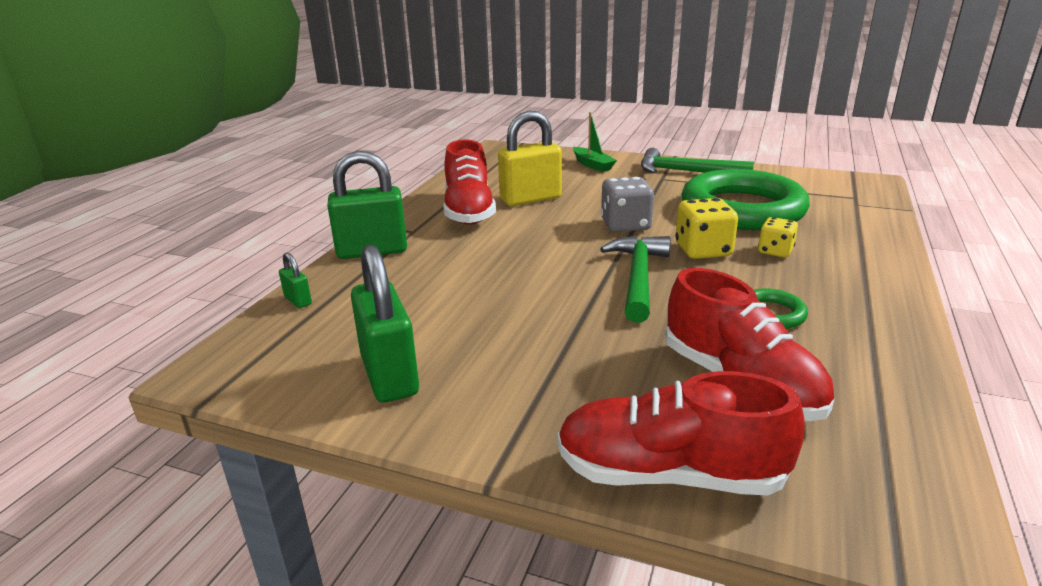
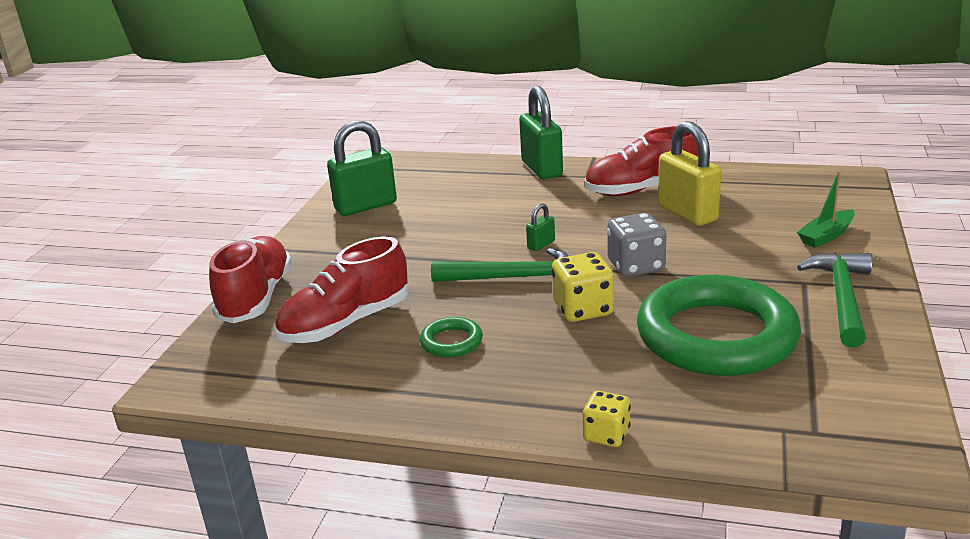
camera: 85 degrees right, 0 degrees up
green padlock [279,253,312,308] -> green padlock moved to [526,203,555,251]
yellow dice [758,217,798,258] -> yellow dice moved to [582,391,631,447]

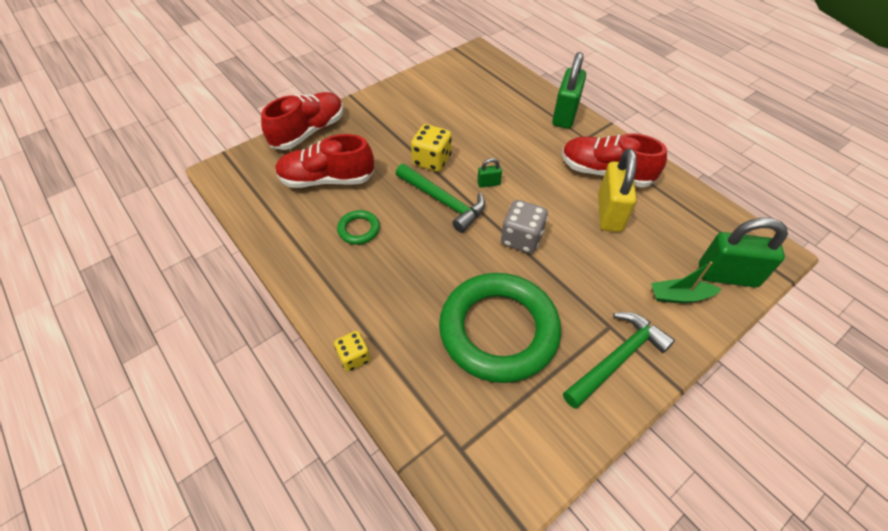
camera: 35 degrees right, 25 degrees up
green padlock [327,121,397,216] -> green padlock moved to [699,218,788,287]
yellow dice [552,252,614,322] -> yellow dice moved to [411,124,452,172]

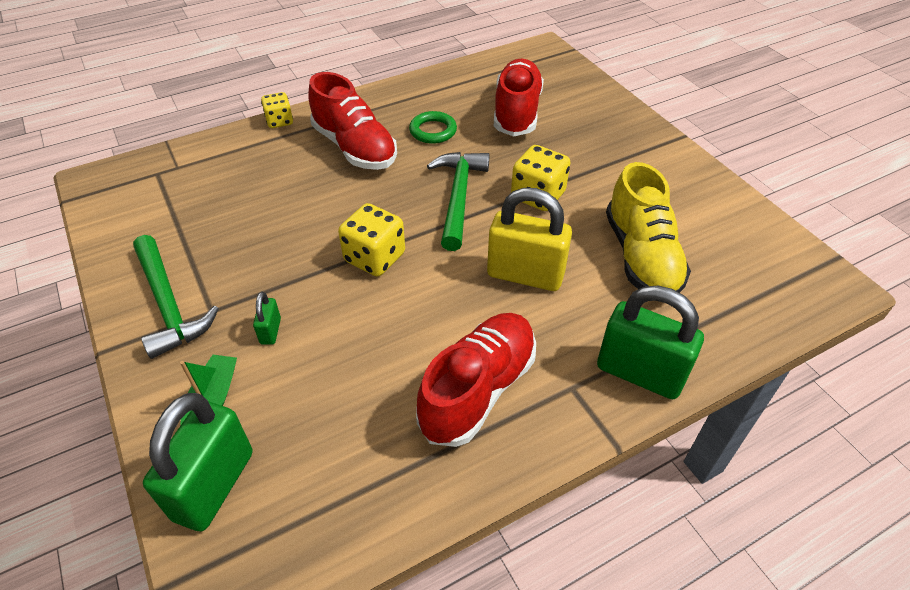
camera: 100 degrees right, 5 degrees down
red shoe [261,92,343,150] -> red shoe moved to [309,72,397,170]
green hammer [396,164,485,233] -> green hammer turned 135 degrees clockwise [427,152,489,251]
green ring [439,273,561,383] -> none
green padlock [477,158,502,188] -> green padlock moved to [253,292,281,345]
grey dice [501,200,548,254] -> yellow dice [338,203,405,277]
yellow padlock [598,148,637,232] -> yellow padlock moved to [487,188,572,291]
none -> yellow shoe [606,162,691,293]

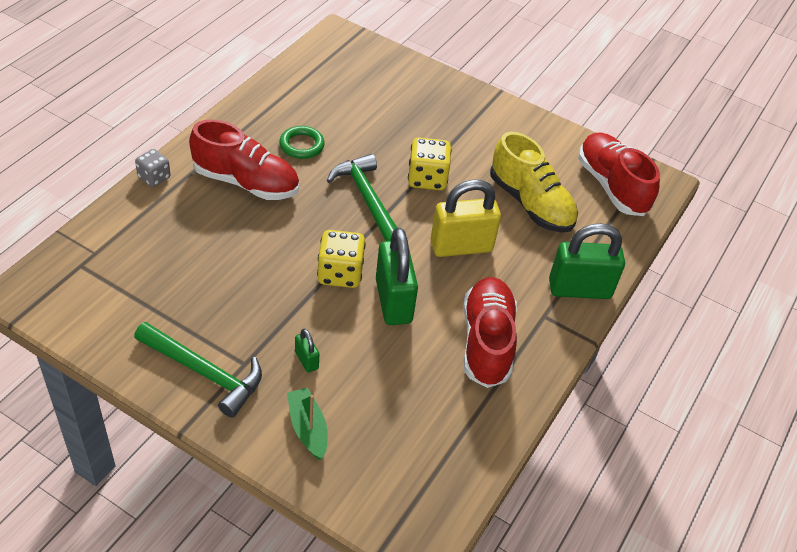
camera: 35 degrees left, 0 degrees up
green padlock [143,393,253,532] -> green padlock moved to [376,227,418,325]
yellow dice [261,92,293,128] -> grey dice [135,149,171,187]
red shoe [494,59,544,137] -> red shoe moved to [578,133,660,216]

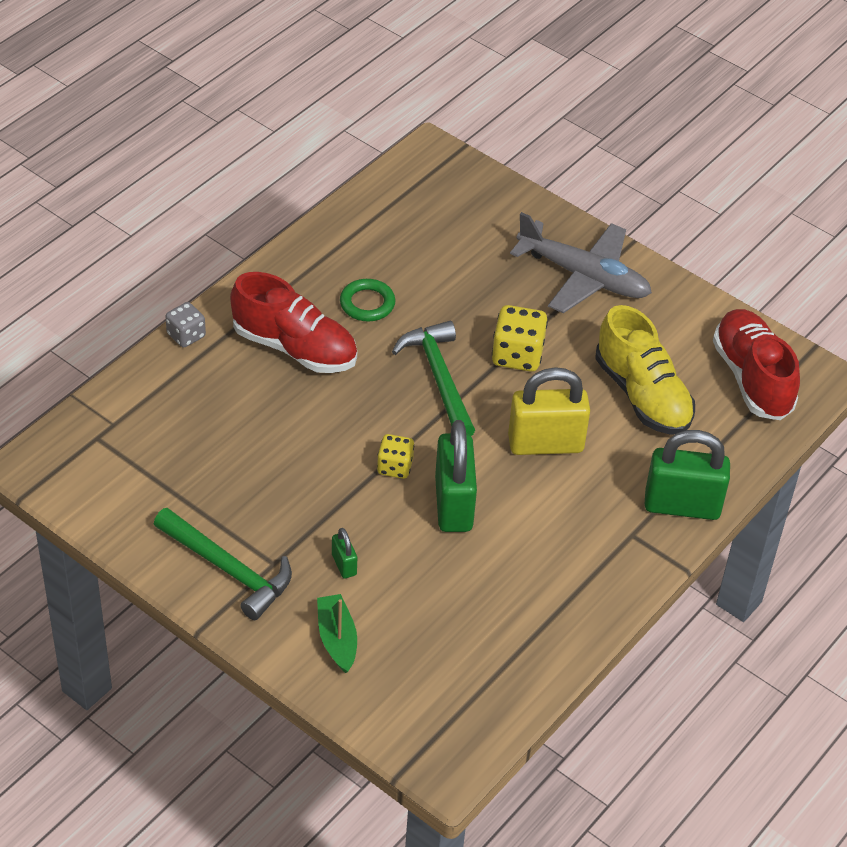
camera: 10 degrees right, 0 degrees up
yellow dice [317,230,366,288] -> yellow dice [377,434,414,479], size x0.64
red shoe [463,277,517,388] -> none
none -> grey plane [510,212,652,313]

